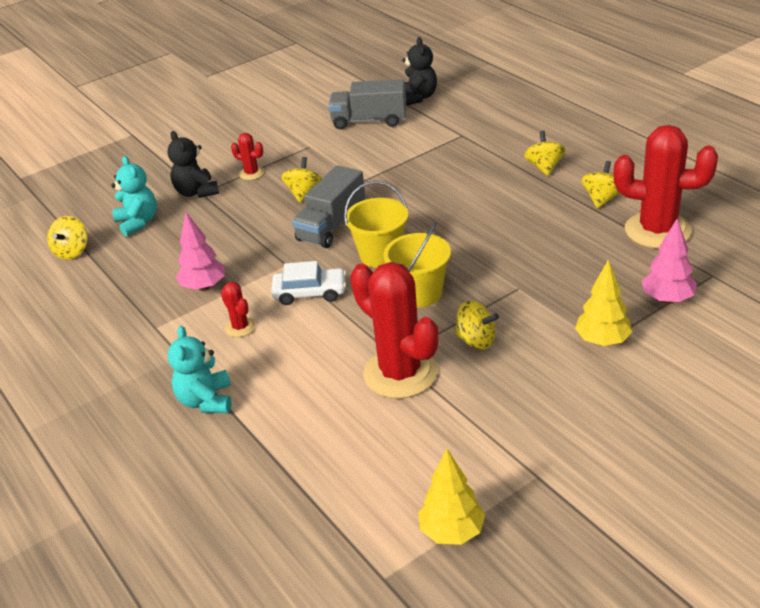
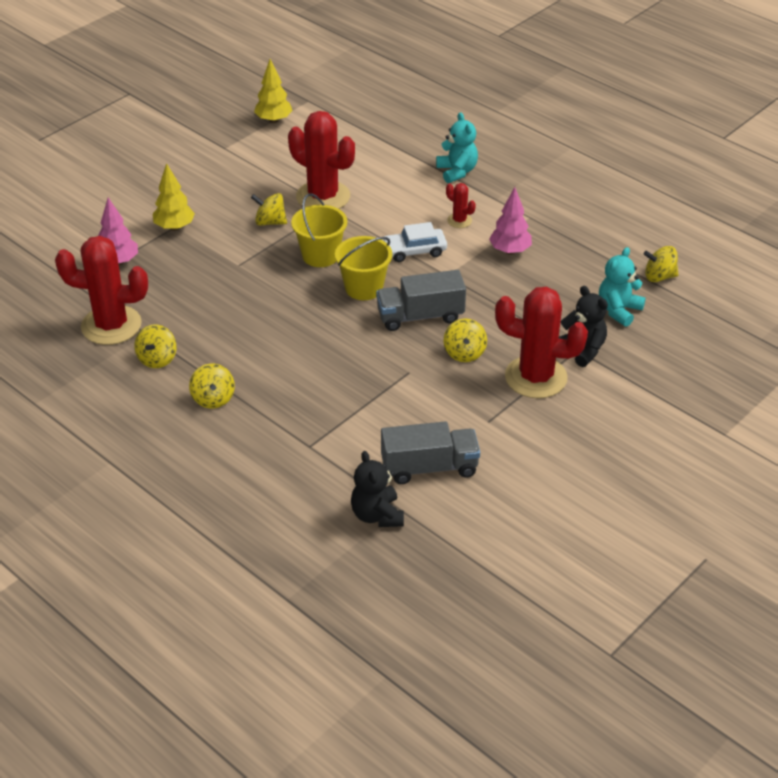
camera: 165 degrees right, 5 degrees up
yellow spinning top [47,216,88,260] -> yellow spinning top turned 90 degrees counterclockwise [644,246,679,282]
turquoise teddy bear [111,156,157,236] -> turquoise teddy bear turned 75 degrees clockwise [599,247,646,327]
red cactus [231,133,264,180] -> red cactus [495,287,588,398], size x2.23
grey truck [292,165,365,248] -> grey truck turned 120 degrees counterclockwise [376,270,466,331]

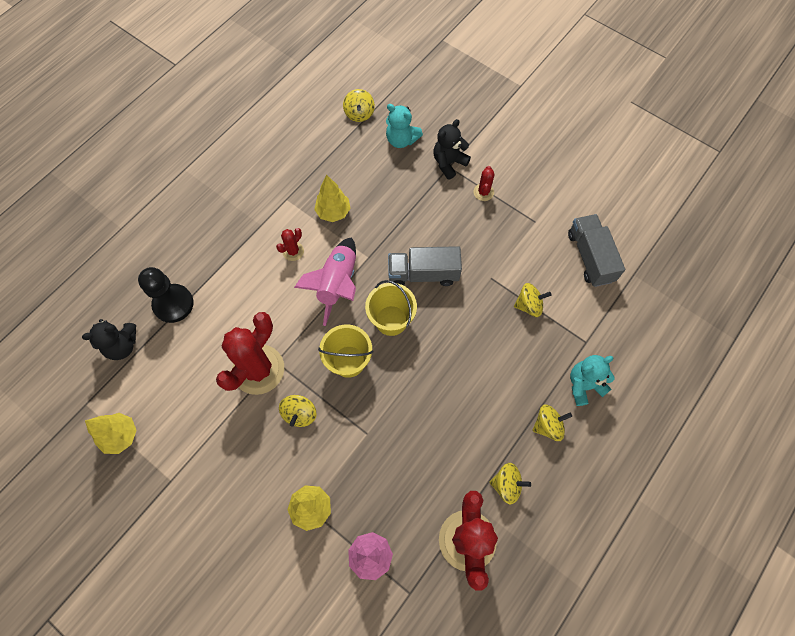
camera: 95 degrees left, 25 degrees up
black teddy bear [351,451,404,527] -> black teddy bear moved to [82,319,136,360]
grey truck [376,270,466,331] -> grey truck turned 105 degrees clockwise [388,246,462,286]
white car [382,222,447,262] -> pink rocket [294,237,356,326]
turquoise teddy bear [436,112,478,183] -> turquoise teddy bear moved to [570,355,615,406]
yellow spinning top [443,318,487,362] -> yellow spinning top moved to [514,283,552,317]
pink tree [489,187,532,255] -> yellow tree [314,174,351,222]
red cactus [495,287,588,398] -> red cactus [474,166,495,201], size x0.45
none -> black pawn [138,267,194,323]

